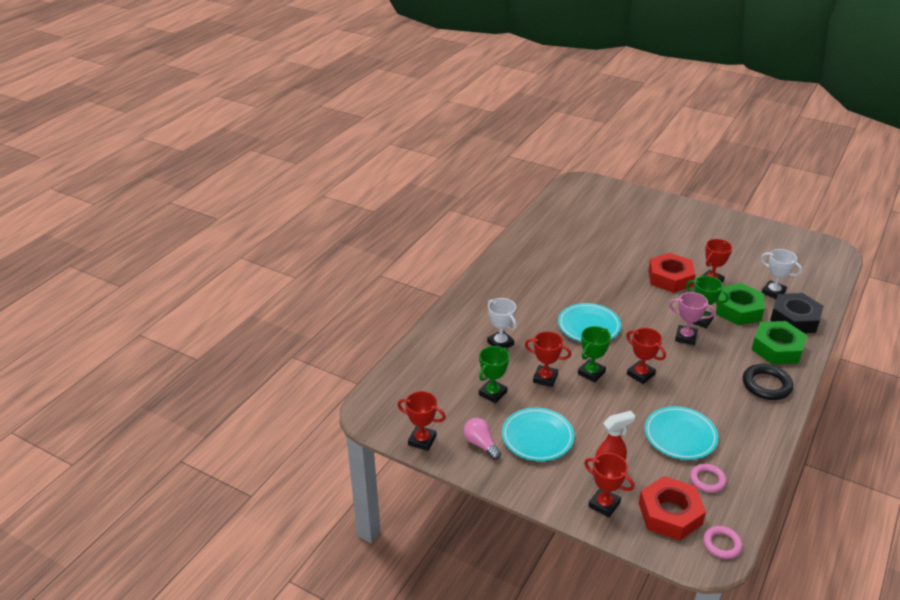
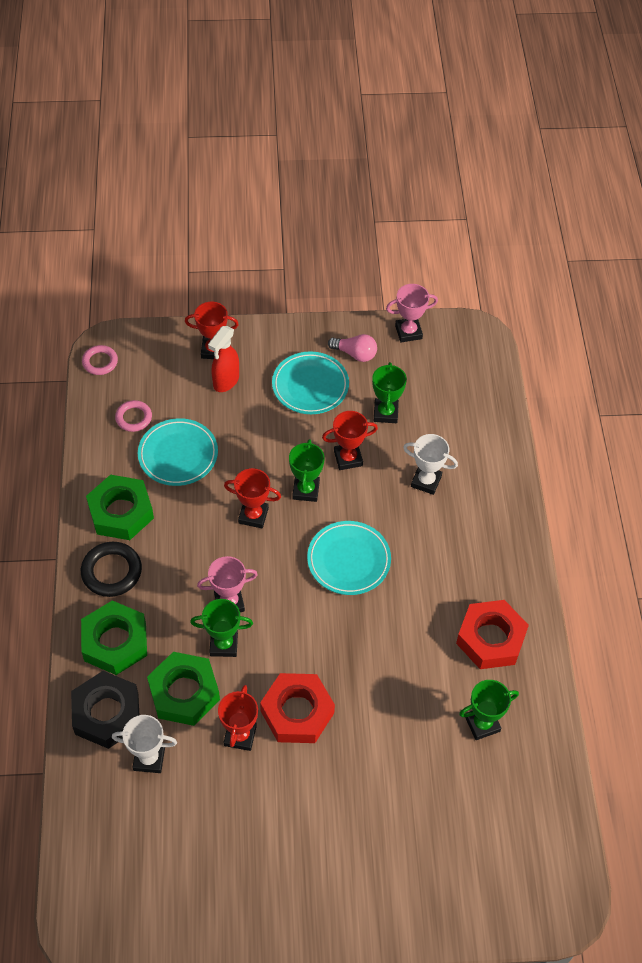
camera: 145 degrees right, 20 degrees up
red trophy [398,391,446,451] -> pink trophy [386,284,438,342]
red nut [639,476,706,540] -> red nut moved to [456,600,529,669]
none -> green nut [86,475,154,540]
none -> green trophy [459,680,519,740]

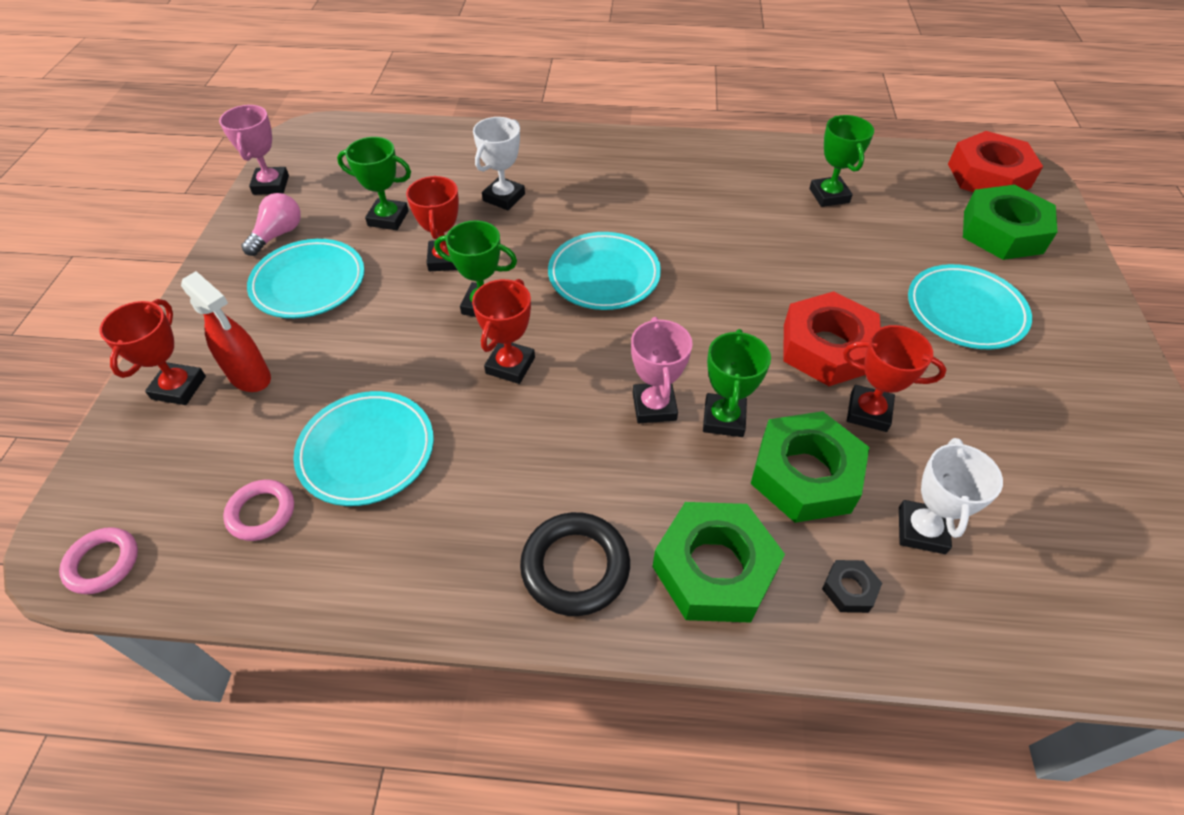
camera: 80 degrees left, 5 degrees down
black nut [71,671,139,749] -> black nut [822,560,882,613], size x0.43
green nut [86,475,154,540] -> green nut moved to [963,185,1057,260]
red nut [456,600,529,669] -> red nut moved to [948,131,1043,192]
none -> turquoise plate [908,264,1032,350]

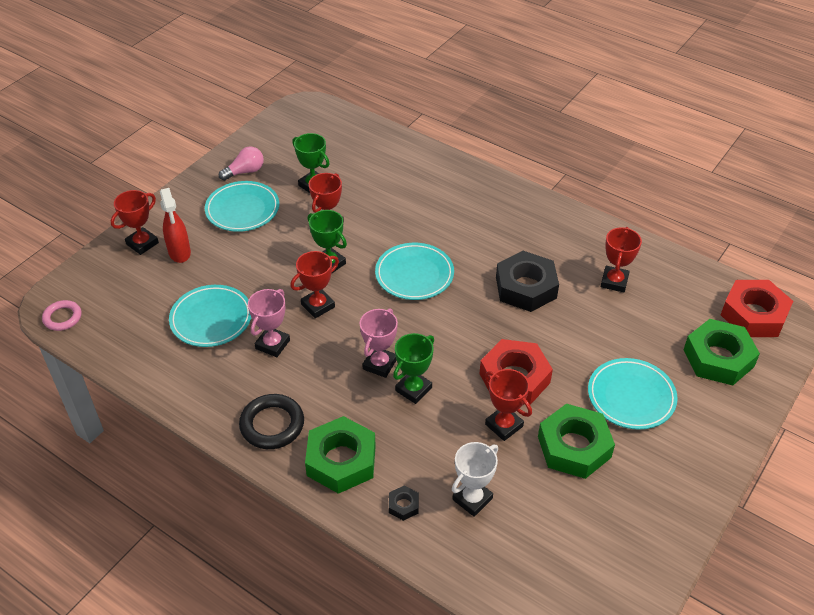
camera: 30 degrees right, 5 degrees down
pink trophy [219,105,289,195] -> pink trophy moved to [248,289,290,357]
pink ring [223,480,294,541] -> none
white trophy [473,117,525,210] -> none
green nut [750,411,869,523] -> green nut moved to [538,404,615,479]
green trophy [809,115,874,207] -> red trophy [601,227,642,292]
none -> black nut [496,251,559,312]

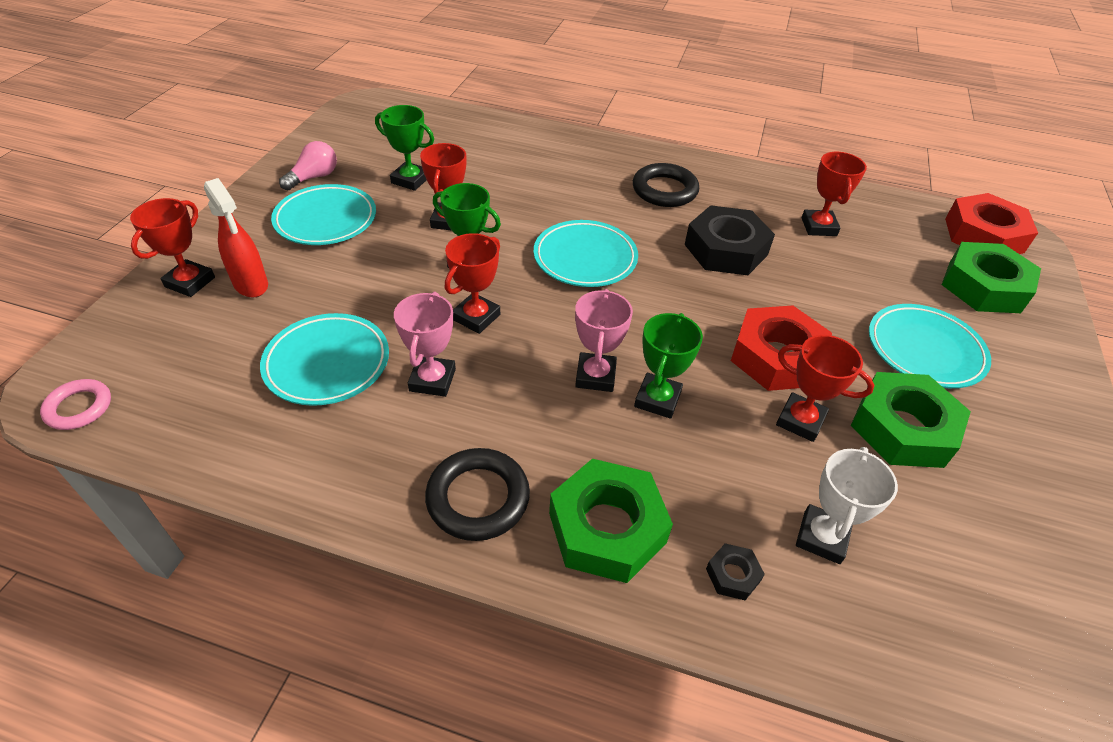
camera: 20 degrees left, 0 degrees up
none -> black ring [633,163,699,207]

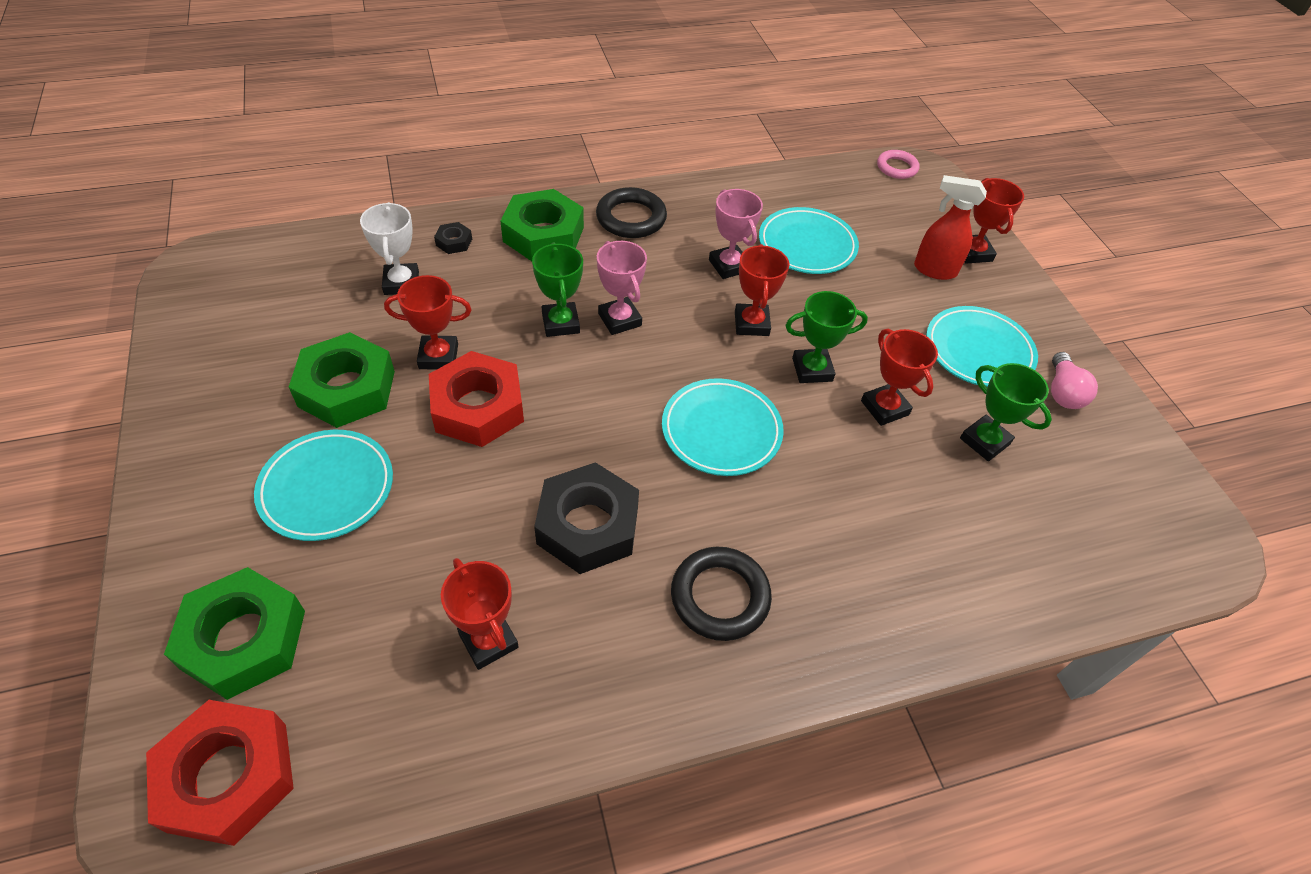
camera: 145 degrees right, 5 degrees up
green trophy [375,105,434,191] -> green trophy turned 60 degrees clockwise [960,363,1052,461]

